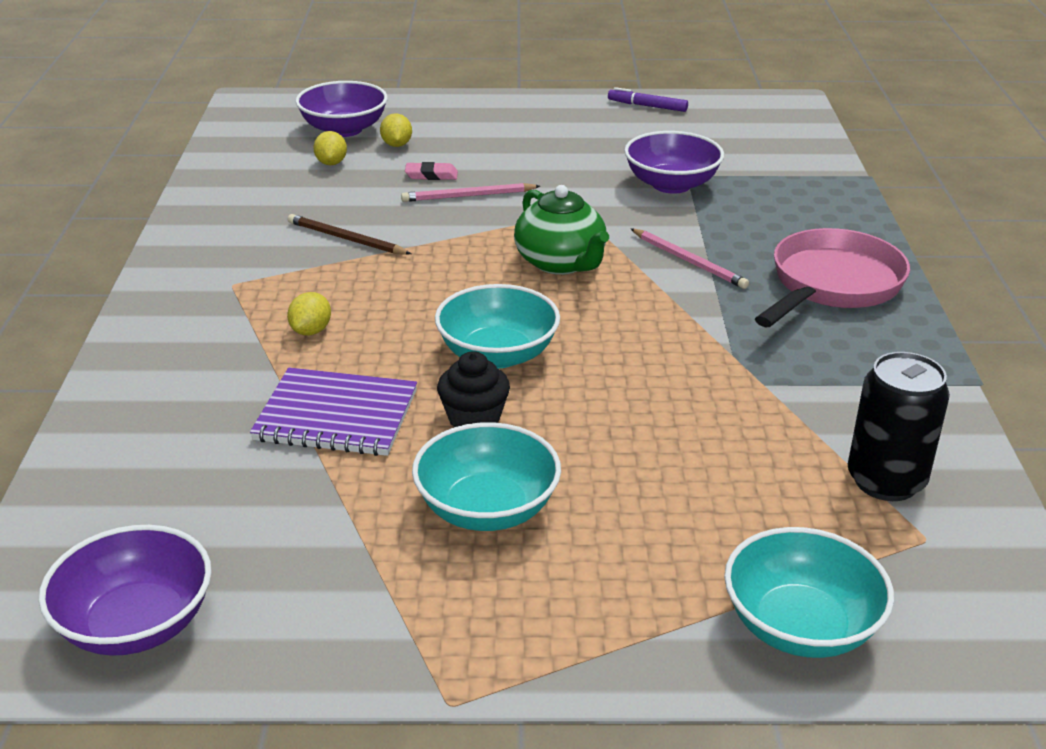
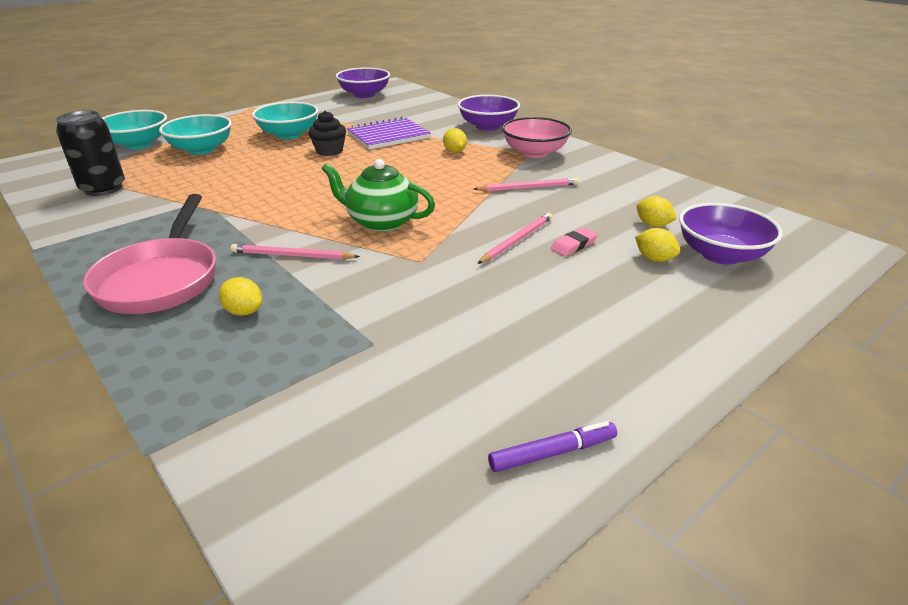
camera: 140 degrees right, 0 degrees up
brown pencil [288,214,411,255] -> pink pencil [474,178,579,192]
turquoise bowl [435,284,560,368] -> turquoise bowl moved to [159,114,232,155]
purple bowl [624,131,724,194] -> purple bowl moved to [458,95,520,131]
none -> yellow lemon [218,277,262,316]
none -> pink bowl [502,117,572,158]

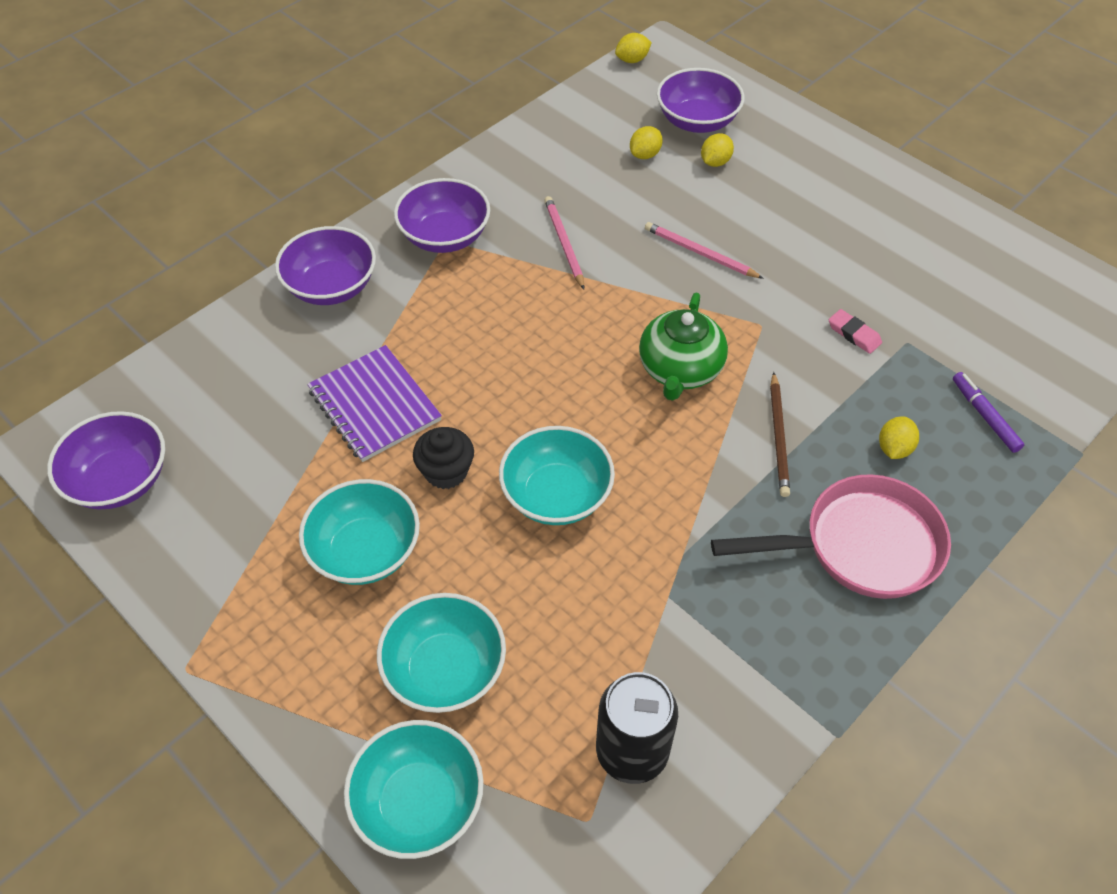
camera: 95 degrees left, 20 degrees up
pink pencil [231,244,360,260] -> brown pencil [770,372,790,497]
yellow lemon [443,128,467,153] -> yellow lemon moved to [615,33,652,63]
purple marker [488,421,617,472] -> purple marker moved to [953,372,1024,453]
pink bowl [502,117,572,158] -> purple bowl [394,178,490,253]
pink eraser [551,228,598,256] -> pink eraser moved to [829,309,882,354]
none -> turquoise bowl [499,426,615,525]

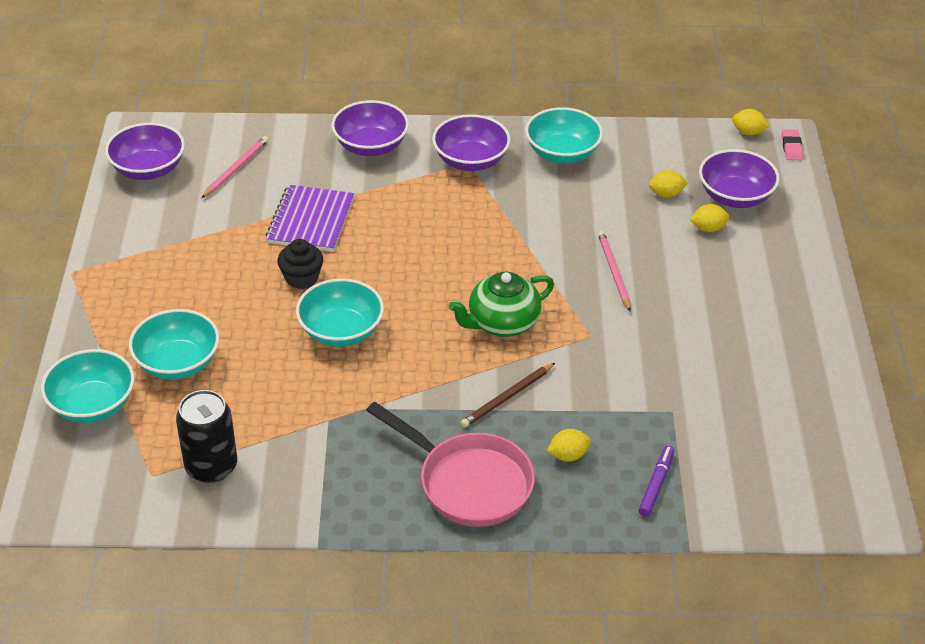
camera: 45 degrees right, 10 degrees down
turquoise bowl [299,479,420,585] -> turquoise bowl moved to [525,107,603,163]
pink pencil [544,196,584,290] -> pink pencil moved to [202,136,269,198]
pink eraser [829,309,882,354] -> pink eraser moved to [782,129,803,160]

